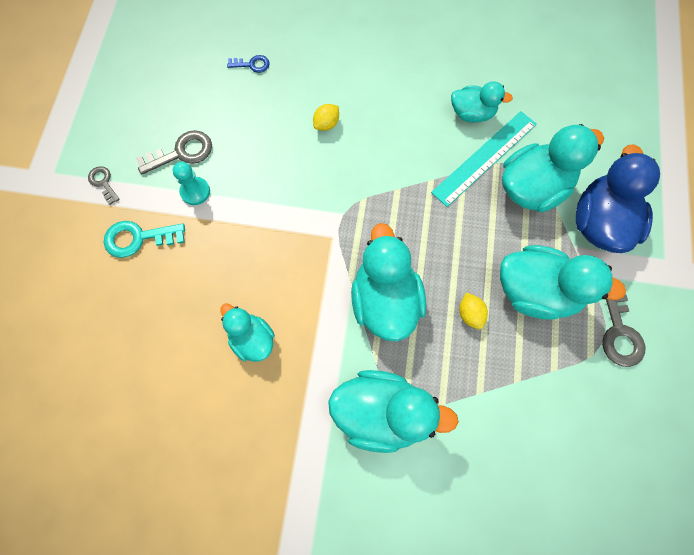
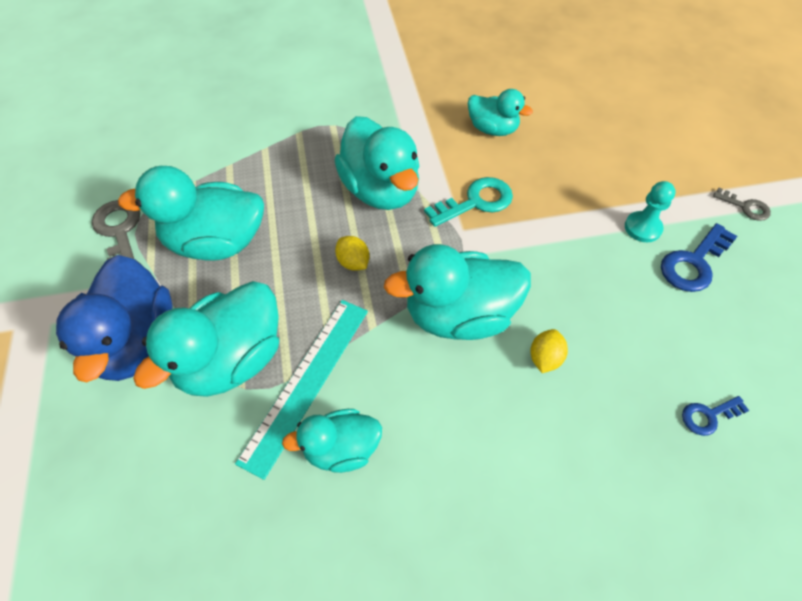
camera: 160 degrees right, 15 degrees down
turquoise key [104,221,185,258] -> turquoise key moved to [424,177,513,227]
grey key [136,130,212,174] -> blue key [661,223,737,292]
turquoise duck [328,370,459,453] -> turquoise duck moved to [384,244,531,340]
yellow lemon [459,293,488,329] -> yellow lemon moved to [335,236,369,271]

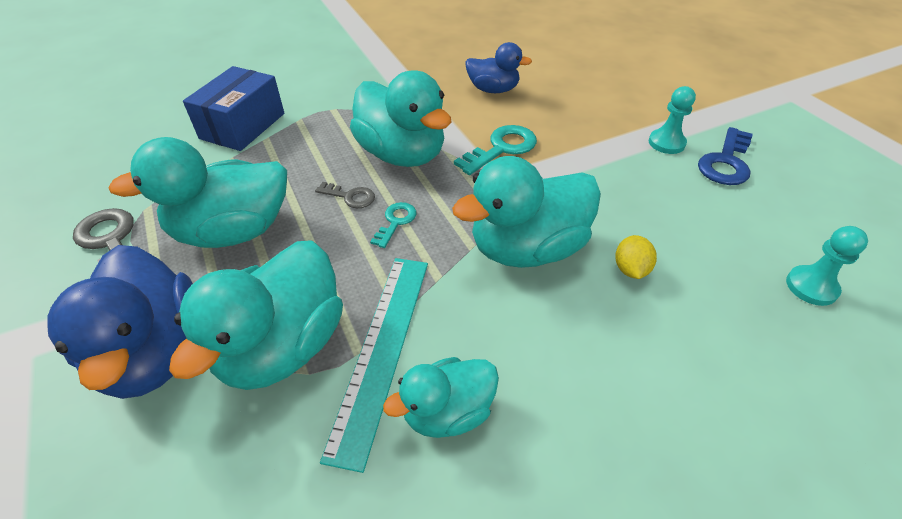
camera: 15 degrees left, 10 degrees down
yellow lemon [335,236,369,271] -> turquoise key [370,202,416,248]
turquoise duck [468,89,533,136] -> blue duck [465,42,532,93]
blue key [682,396,749,436] -> turquoise pawn [786,226,868,306]
grey key [713,188,771,221] -> grey key moved to [315,182,375,208]
none -> blue box [183,66,284,151]

